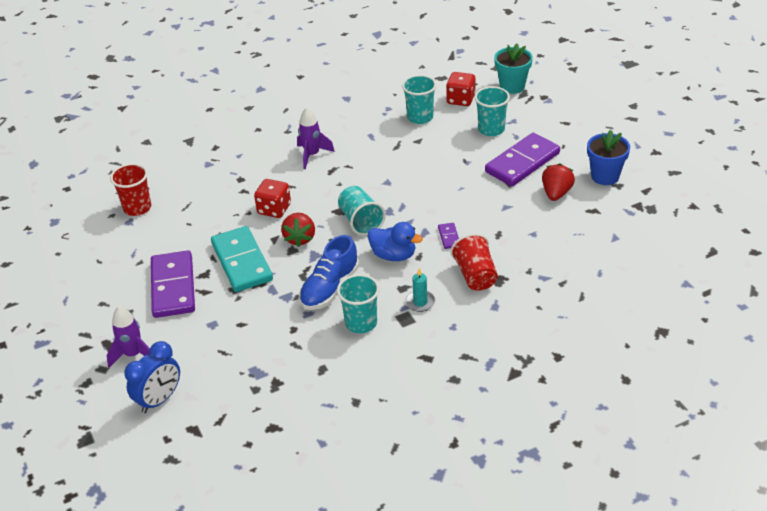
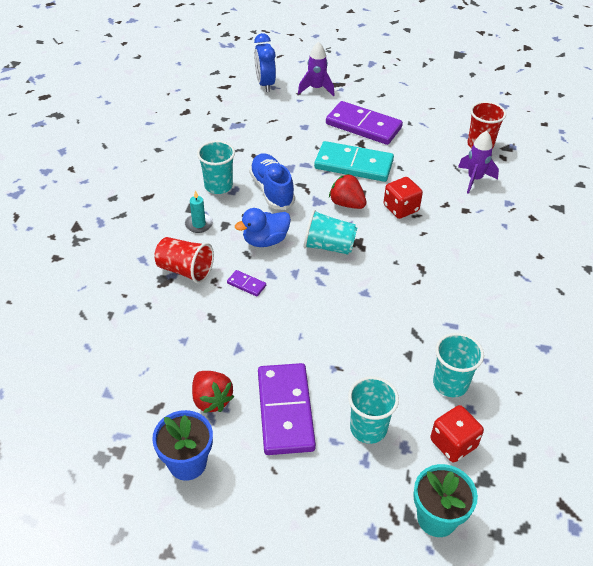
camera: 125 degrees right, 5 degrees up
purple rocket [297,108,335,169] -> purple rocket moved to [458,131,499,194]

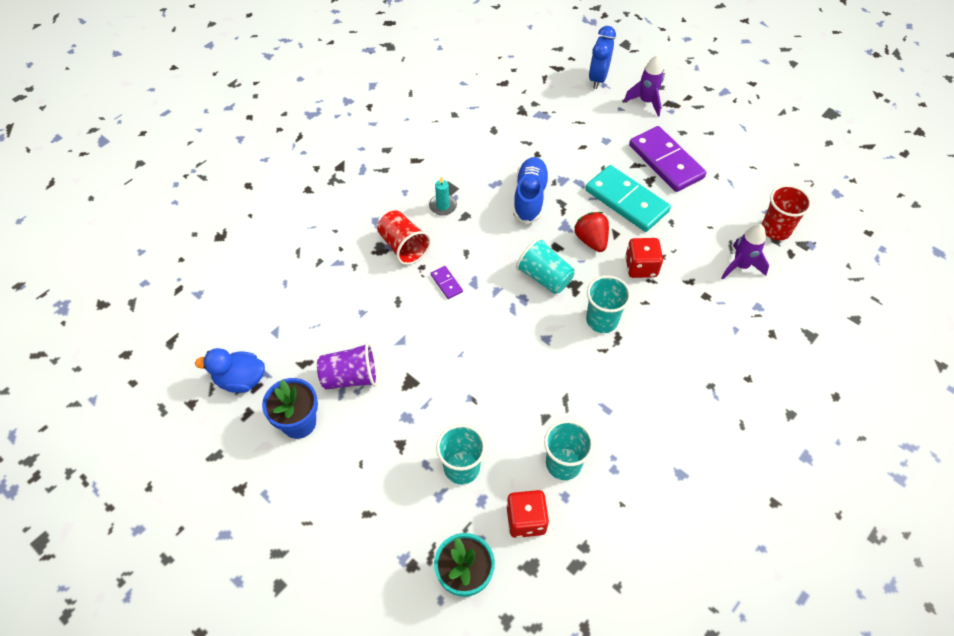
camera: 30 degrees right, 10 degrees up
red strawberry [192,371,234,413] -> purple cup [317,342,377,390]
turquoise cup [197,140,235,194] -> turquoise cup moved to [586,275,631,333]
blue duck [235,208,291,247] -> blue duck moved to [195,348,265,393]
purple domino [258,363,316,455] -> none

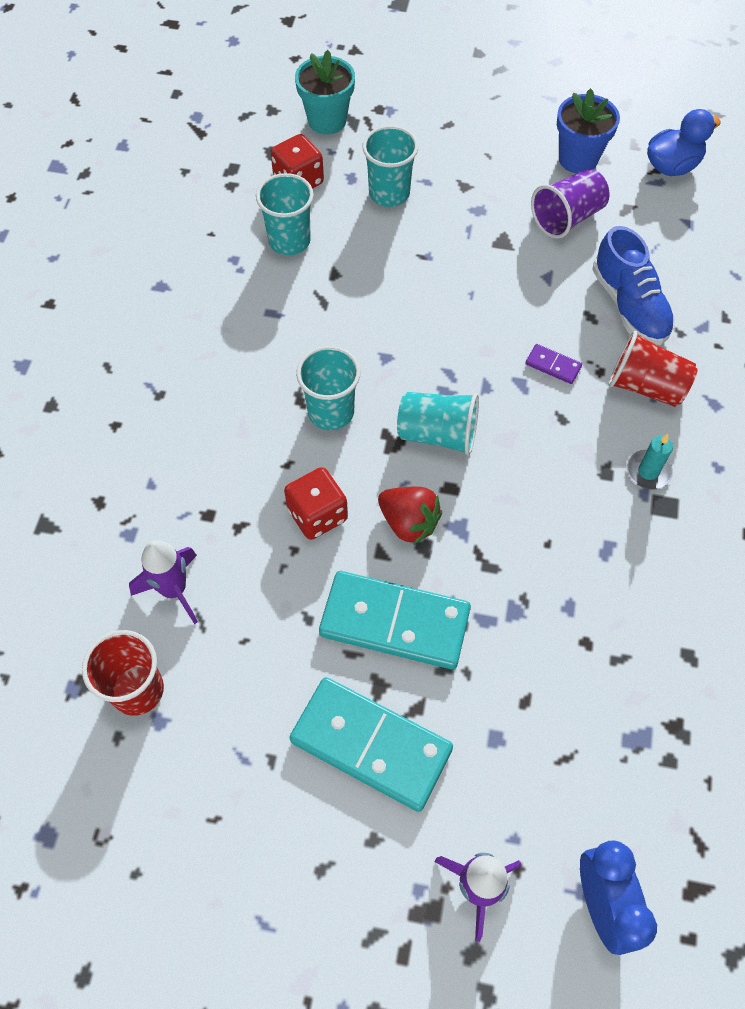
camera: 150 degrees right, 5 degrees up
blue shoe [513,157,549,224] -> blue shoe moved to [592,226,675,345]
purple domino [629,126,706,192] -> turquoise domino [289,677,453,812]

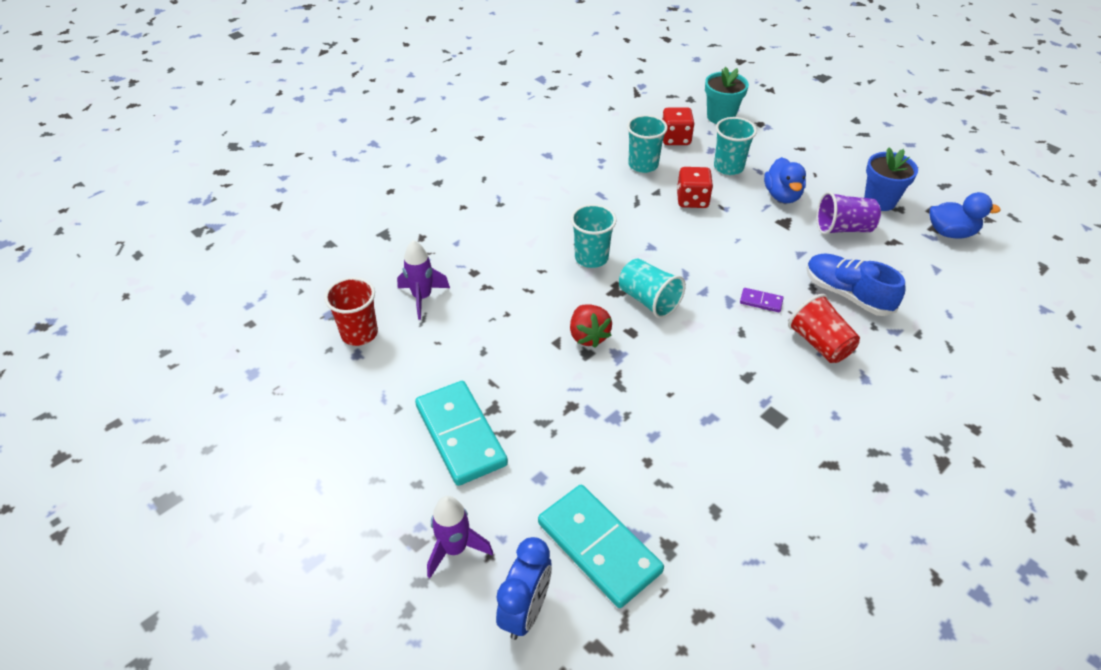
camera: 35 degrees right, 15 degrees down
red dice [284,467,348,540] -> red dice moved to [677,167,713,208]
turquoise domino [319,571,471,669] -> turquoise domino moved to [538,485,664,608]
purple domino [525,344,582,384] -> purple domino turned 45 degrees counterclockwise [740,288,784,312]
blue shoe [592,226,675,345] -> blue shoe turned 120 degrees clockwise [806,253,905,316]
turquoise candle [627,434,673,489] -> none
none -> blue duck [764,157,806,203]

